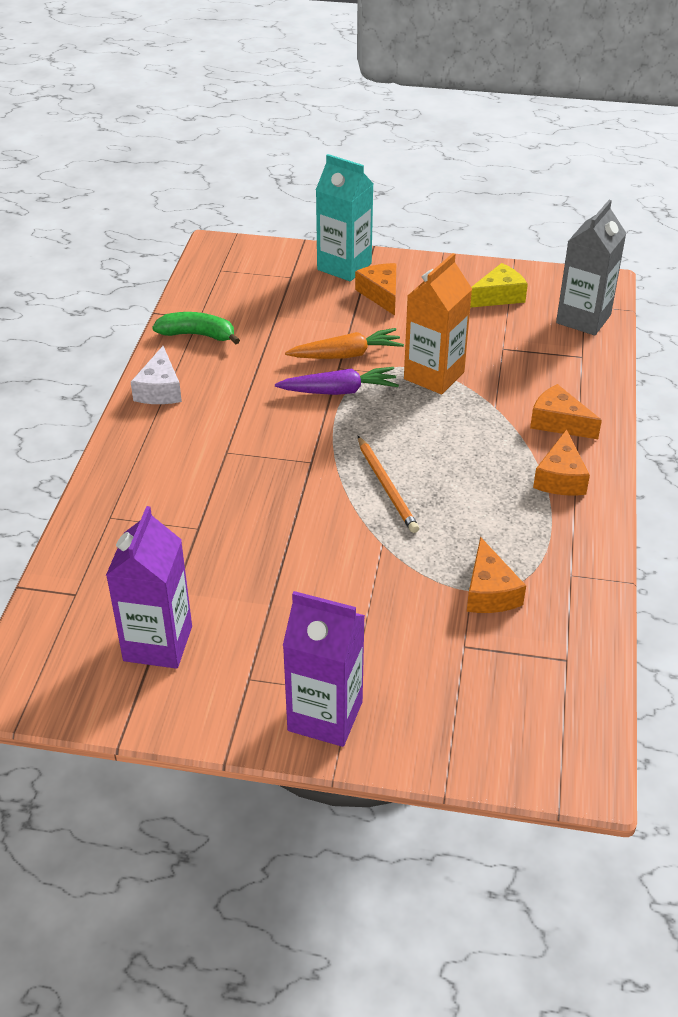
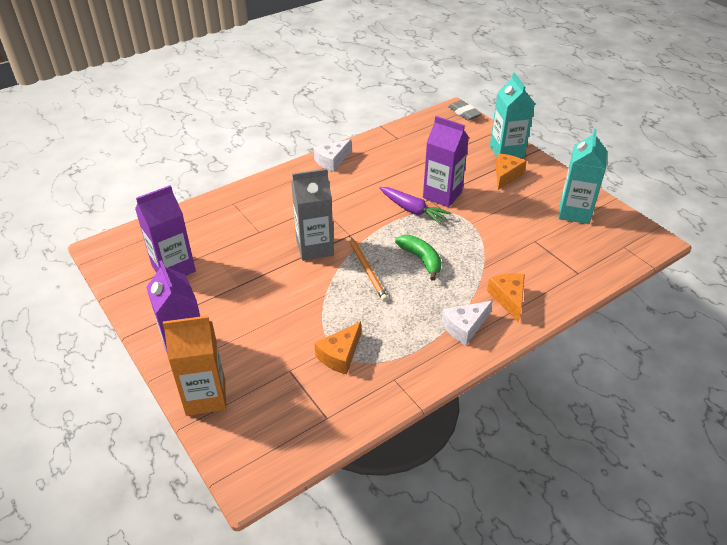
camera: 45 degrees right, 0 degrees up
green banana [152,312,240,344] -> green banana moved to [395,235,442,281]
orange carrot [285,328,404,359] -> purple carton [423,116,469,207]
orange pencil [358,436,419,533] -> orange pencil turned 45 degrees counterclockwise [349,236,388,302]
orange carton [404,253,472,394] -> orange carton moved to [163,316,226,416]
yellow cheese [470,263,528,308] -> turquoise carton [558,129,607,224]
orange cheese [533,429,590,496] -> white cheese [442,301,492,346]
grey carton [556,200,626,335] -> grey carton moved to [291,168,334,261]
none -> grey eraser [448,100,482,121]

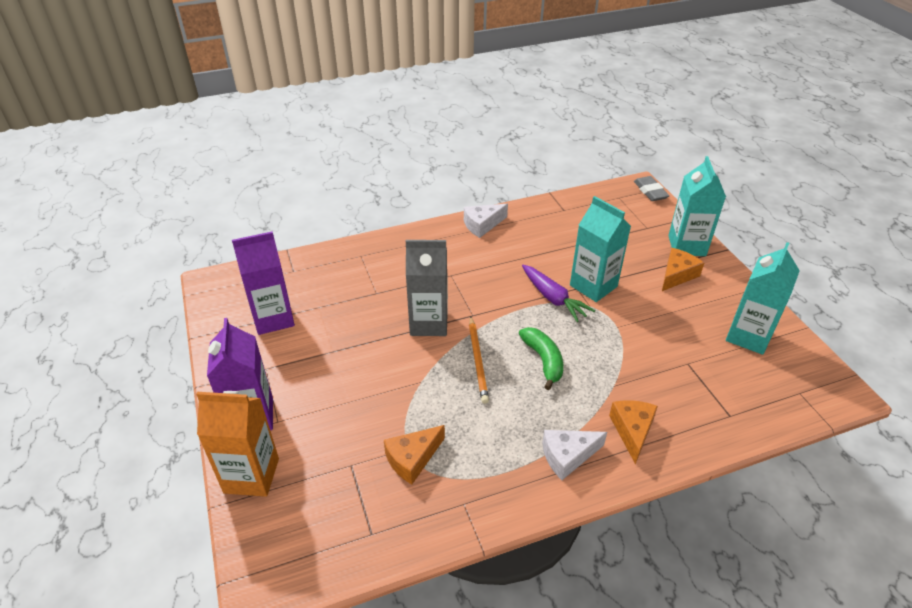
camera: 15 degrees right, 0 degrees up
purple carton [423,116,469,207] -> turquoise carton [570,196,631,302]

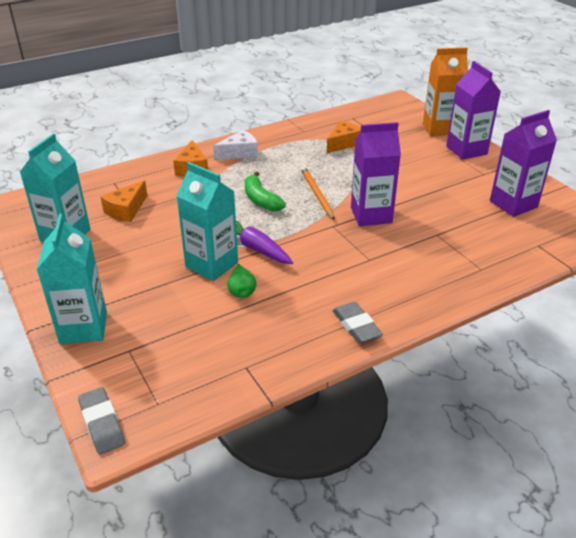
camera: 170 degrees right, 5 degrees down
grey carton [406,240,448,336] -> purple carton [351,122,401,226]
white cheese [464,204,508,238] -> grey eraser [332,302,383,343]
orange cheese [662,248,704,291] -> orange cheese moved to [100,180,147,222]
none -> green pear [227,264,257,298]

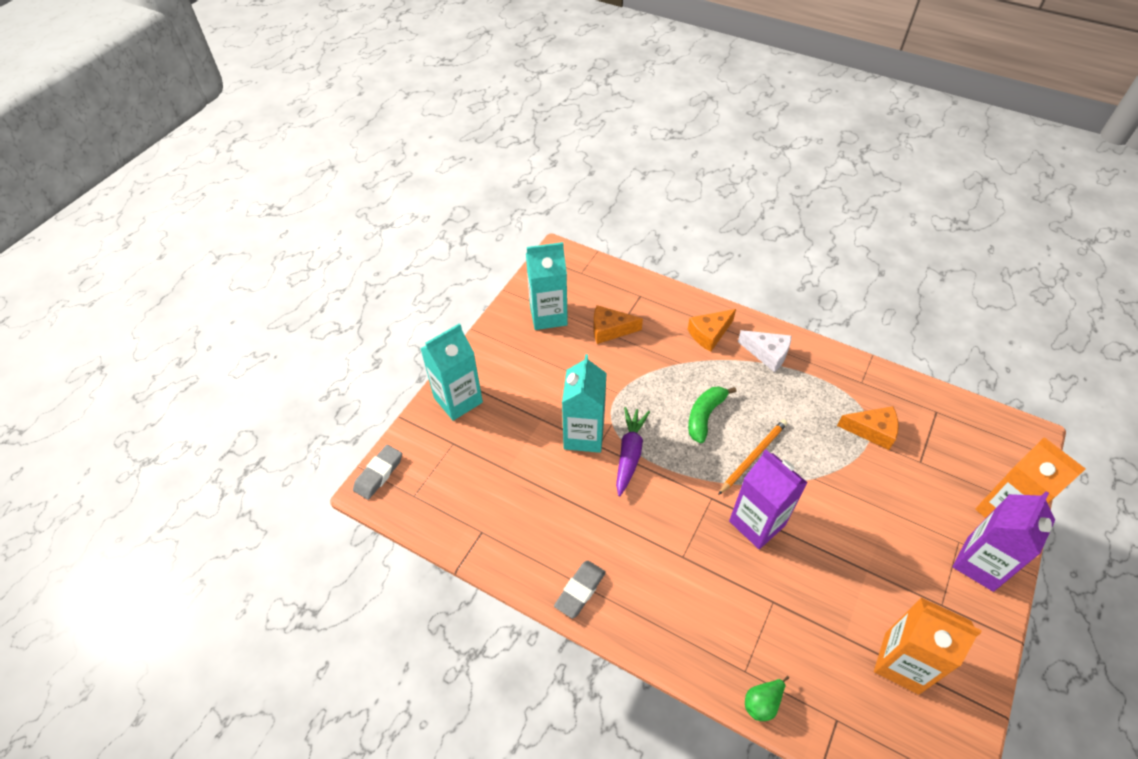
camera: 60 degrees right, 15 degrees up
green pear [227,264,257,298] -> green pear moved to [745,676,789,721]
purple carton [490,110,557,217] -> orange carton [874,598,982,695]

